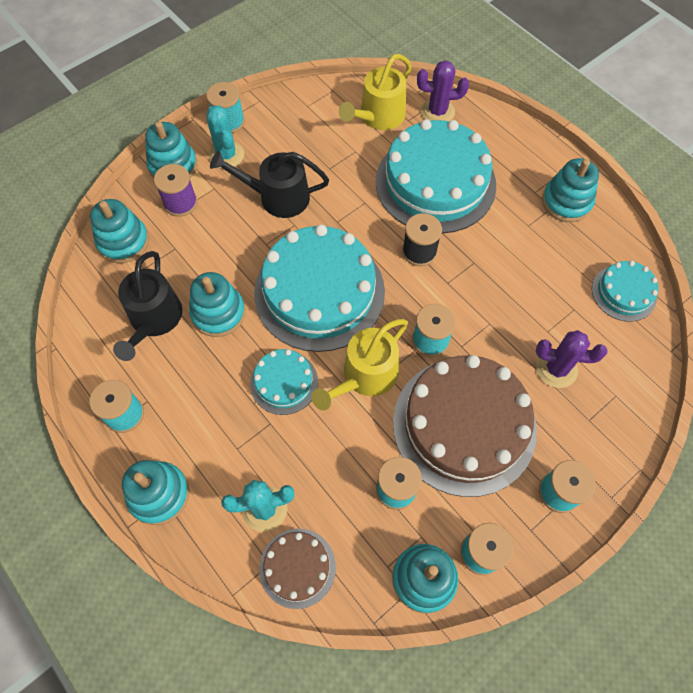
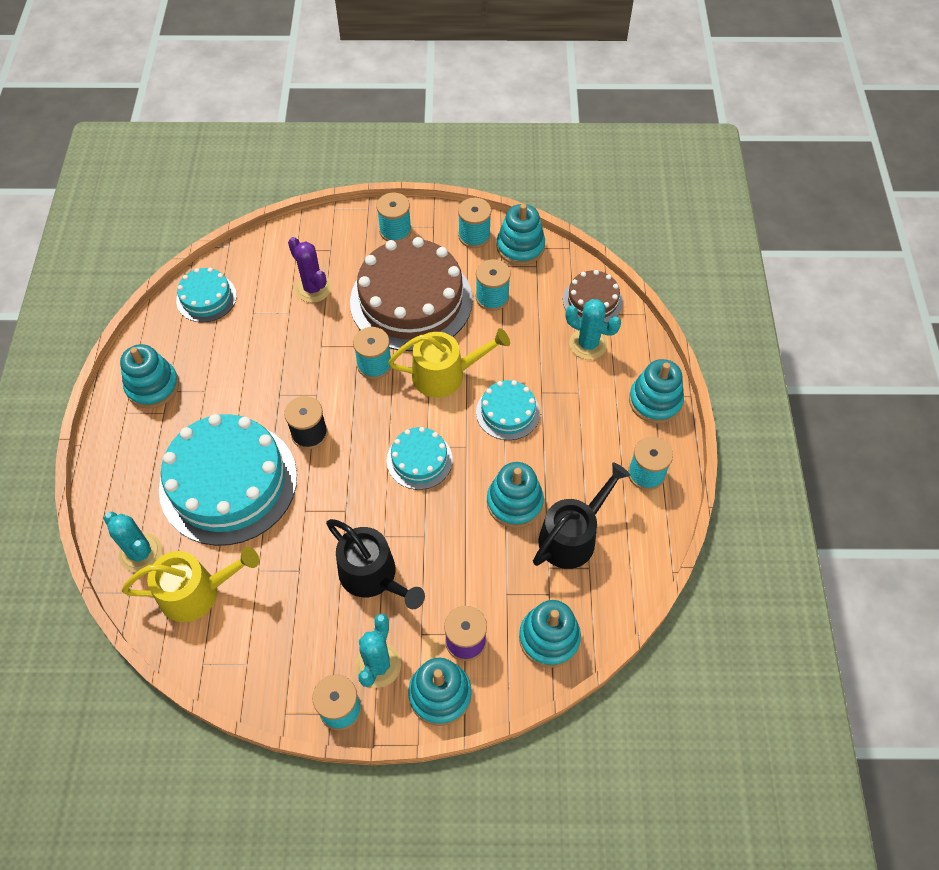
camera: 140 degrees left, 5 degrees down
turquoise cake [254,225,385,352] -> turquoise cake [387,427,453,490], size x0.49
purple cactus [417,60,469,121] -> turquoise cactus [104,512,162,572]

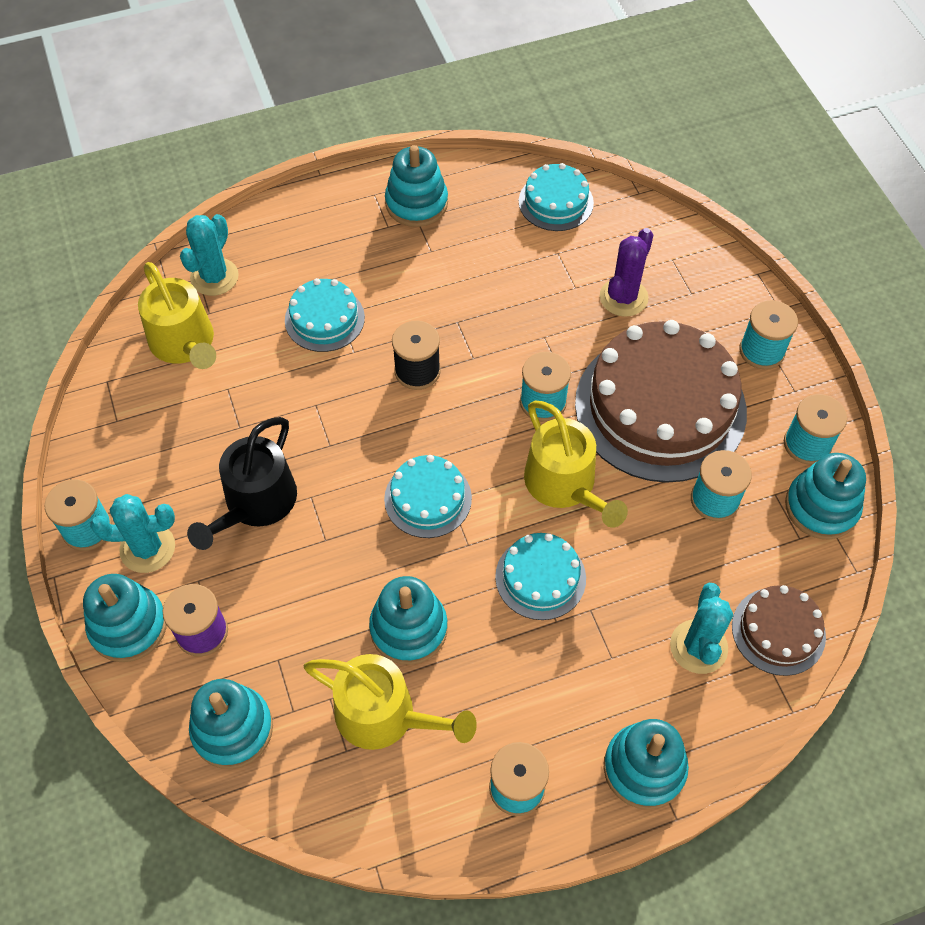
camera: 70 degrees right, 0 degrees up
turquoise cake [159,414,297,546] -> turquoise cake [285,278,365,352], size x0.49
black watering can [533,462,630,569] -> yellow watering can [304,654,477,750]

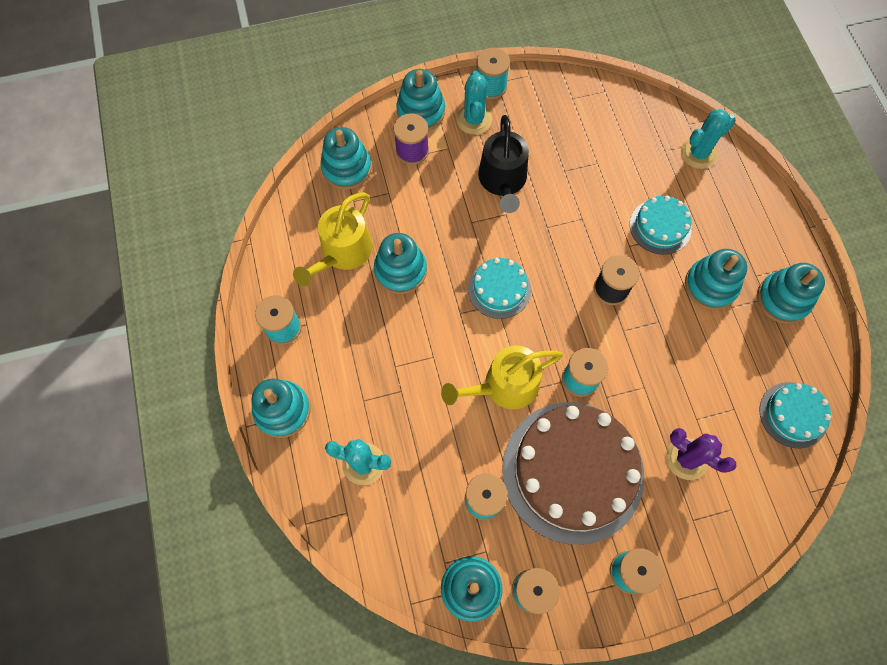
camera: 95 degrees right, 10 degrees up
yellow watering can [138,262,216,369] -> none
turquoise cactus [180,214,239,296] -> turquoise cactus turned 60 degrees counterclockwise [681,109,736,169]
black watering can [187,417,297,550] -> black watering can turned 120 degrees counterclockwise [478,115,529,213]
turquoise cake [495,533,586,620] -> none
brown cake [732,585,826,676] -> none
none -> turquoise stacking toy [685,249,747,310]

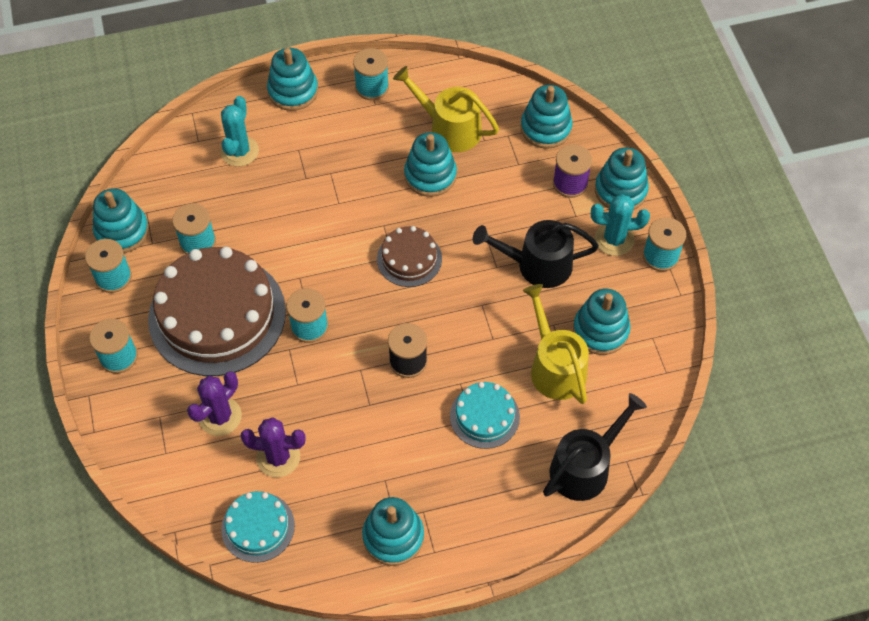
camera: 90 degrees right, 10 degrees down
yellow watering can [441,346,563,409] -> yellow watering can moved to [523,284,589,404]
turquoise cake [468,258,531,319] -> brown cake [377,226,442,287]
turquoise cactus [681,109,736,169] -> black watering can [543,393,647,501]
turquoise stacking toy [685,249,747,310] -> turquoise stacking toy moved to [573,289,631,355]
none -> purple cactus [240,418,306,477]

